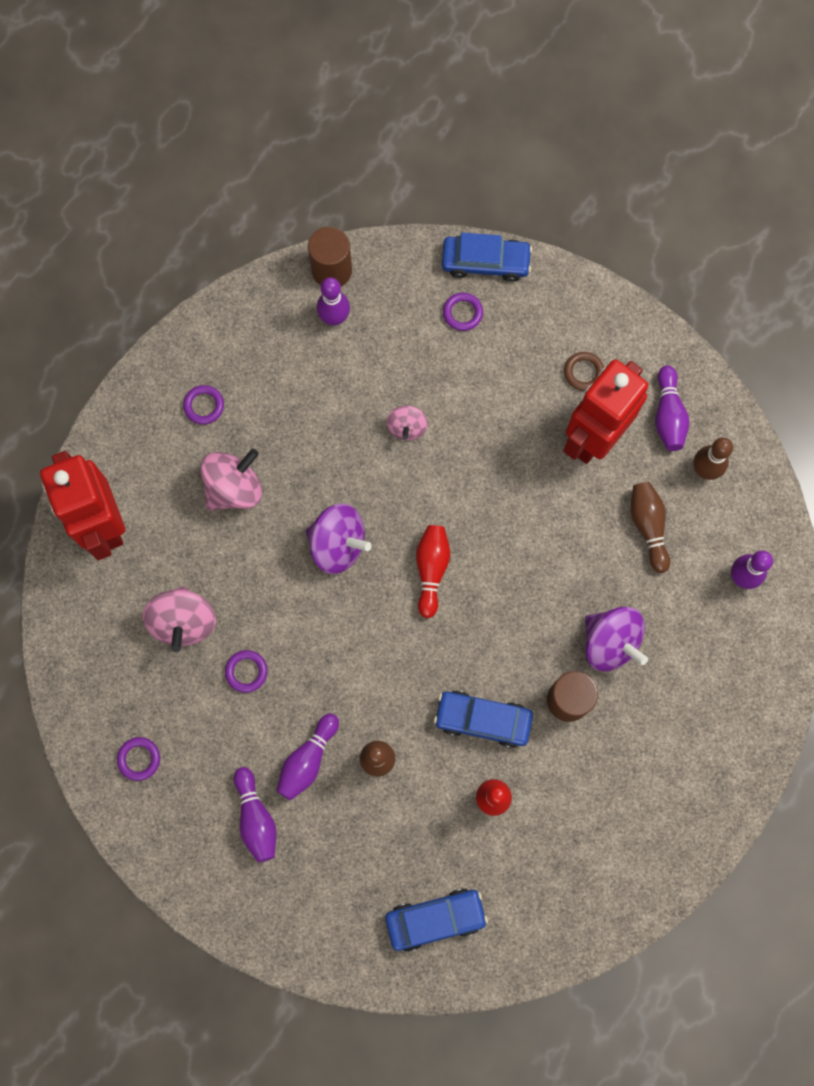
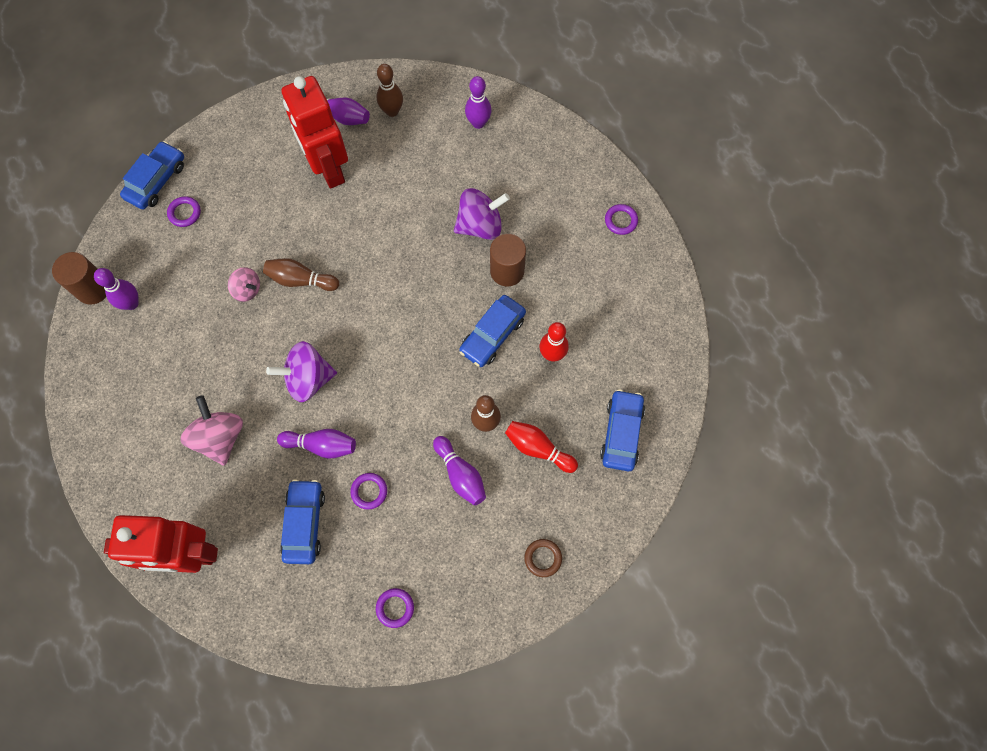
camera: 65 degrees left, 5 degrees down
pink spinning top [143,586,216,652] -> blue car [280,479,325,564]
purple ring [183,385,224,424] -> purple ring moved to [605,204,638,235]
purple bowling pin [234,767,276,863] -> purple bowling pin moved to [277,429,356,459]
purple spinning top [306,503,371,574] -> purple spinning top turned 150 degrees counterclockwise [266,341,337,402]
red bowling pin [416,525,450,618] -> red bowling pin moved to [505,421,578,473]
brown ring [564,352,604,391] -> brown ring moved to [524,539,562,577]
brown bowling pin [631,482,670,573] -> brown bowling pin moved to [263,258,339,291]

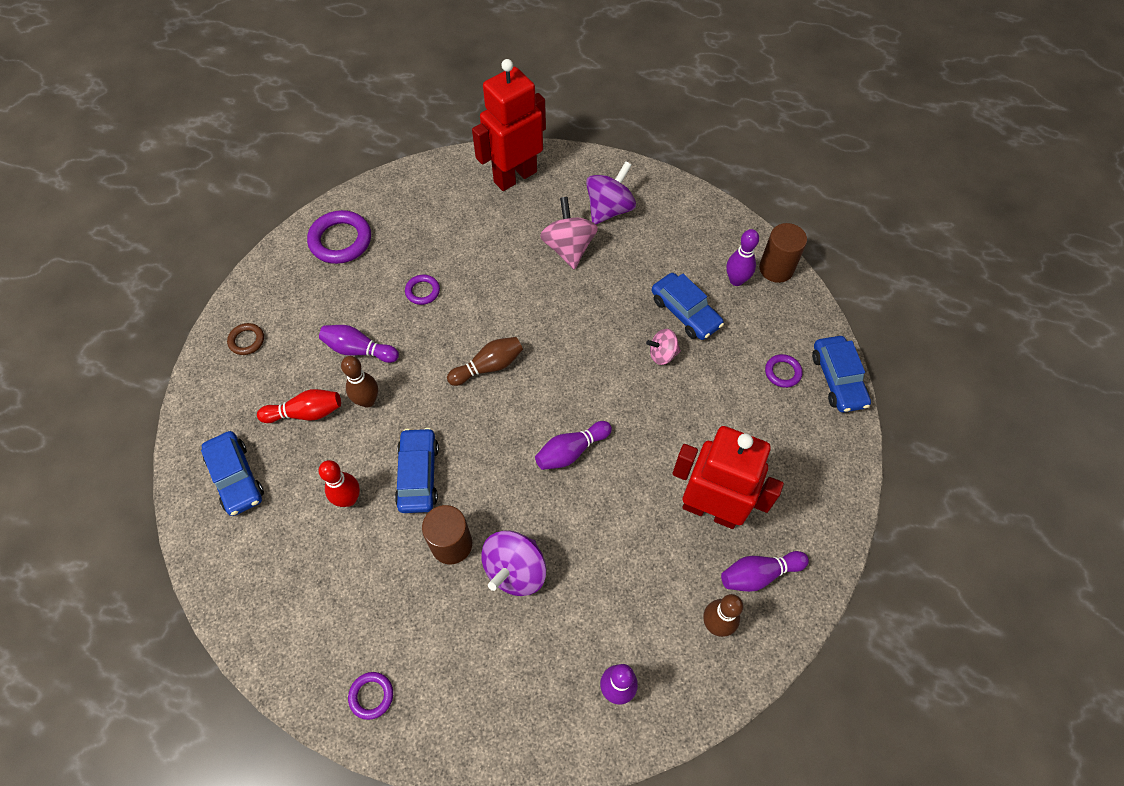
camera: 140 degrees right, 10 degrees down
pink spinning top [180,395,243,466] -> pink spinning top turned 135 degrees counterclockwise [540,197,598,270]
brown bowling pin [263,258,339,291] -> brown bowling pin moved to [447,337,523,386]
purple spinning top [266,341,337,402] -> purple spinning top moved to [586,161,636,224]
purple bowling pin [277,429,356,459] -> purple bowling pin moved to [535,421,612,470]
blue car [280,479,325,564] -> blue car moved to [652,273,724,340]
purple ring [376,588,414,628] -> purple ring [307,210,371,264], size x1.88

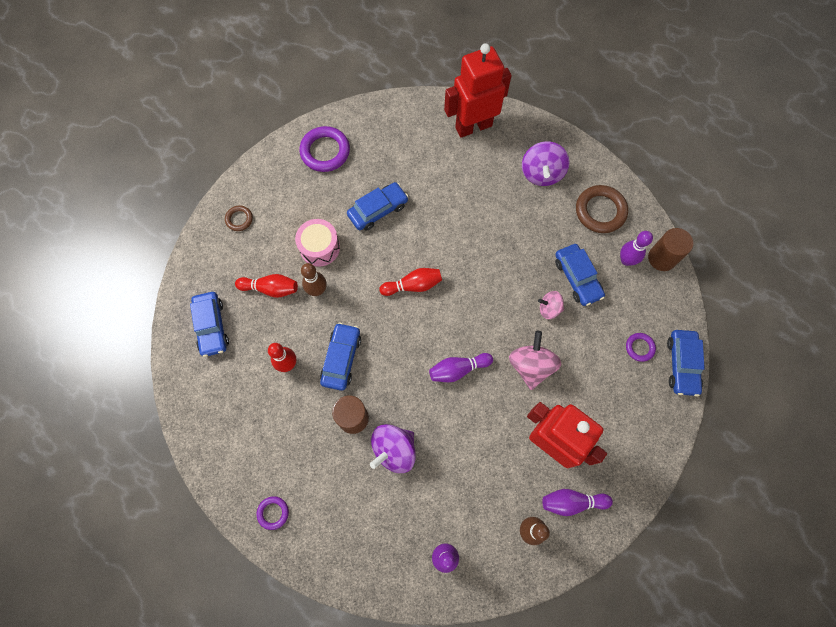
camera: 15 degrees right, 10 degrees up
purple bowling pin [319,325,399,363] -> pink drum [295,219,340,266]
purple ring [405,275,440,305] -> blue car [347,182,409,231]
brown bowling pin [447,337,523,386] -> red bowling pin [379,268,442,296]
pink spinning top [540,197,598,270] -> pink spinning top moved to [509,331,561,390]
purple spinning top [586,161,636,224] -> purple spinning top turned 135 degrees clockwise [522,141,570,186]
none -> brown ring [576,185,628,233]

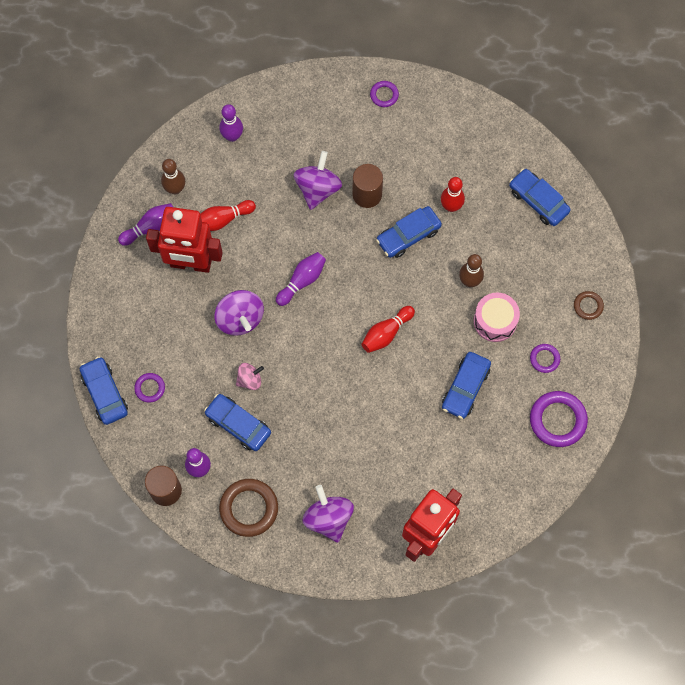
camera: 150 degrees right, 0 degrees up
red bowling pin [235,274,298,298] -> red bowling pin moved to [200,200,256,231]
blue car [320,323,361,391] -> blue car turned 75 degrees clockwise [376,206,442,258]
pink spinning top [509,331,561,390] -> purple spinning top [215,290,264,336]
none -> purple ring [530,344,560,373]

